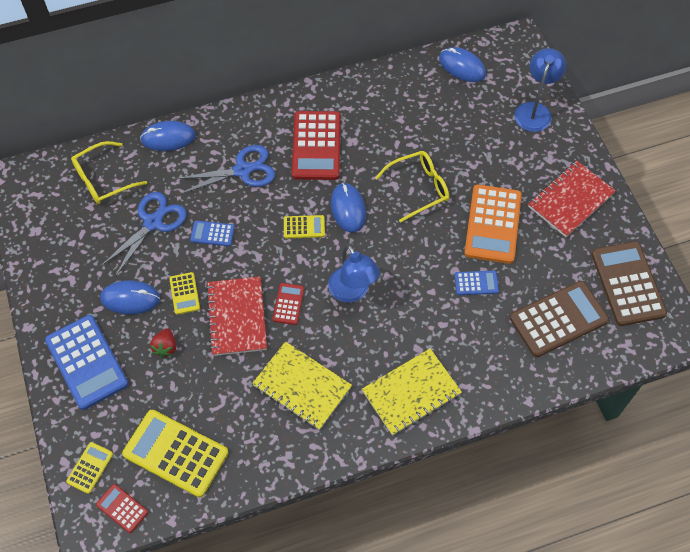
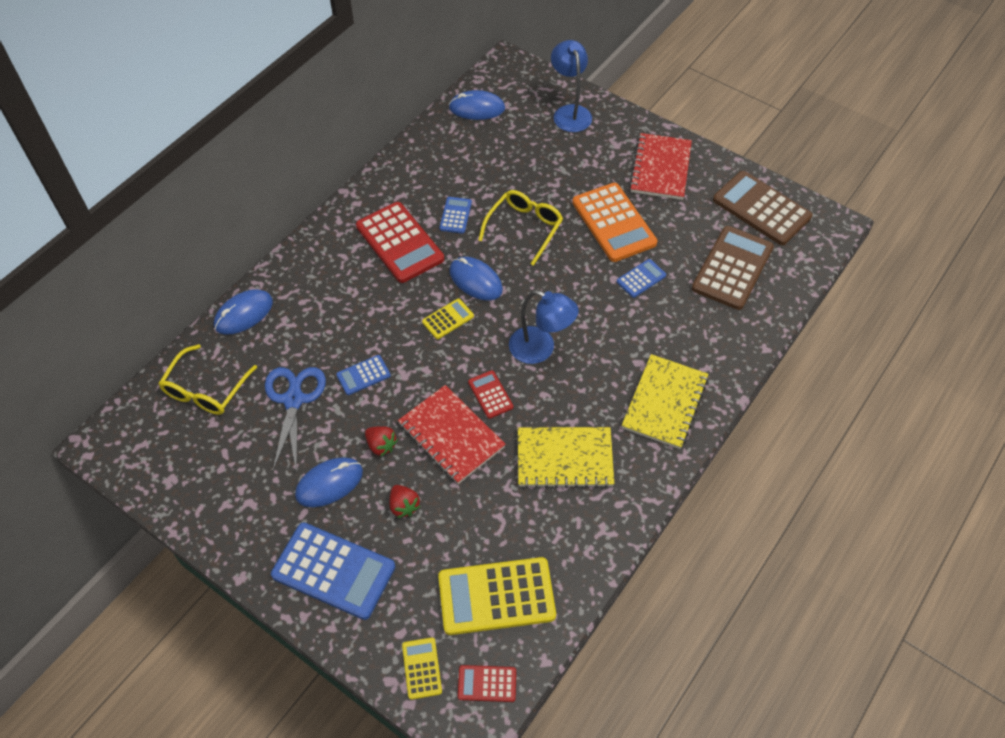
camera: 35 degrees left, 5 degrees down
yellow calculator [169,272,200,315] -> red strawberry [365,426,398,457]
blue scissors [176,145,275,194] -> none
none -> blue calculator [440,197,472,234]

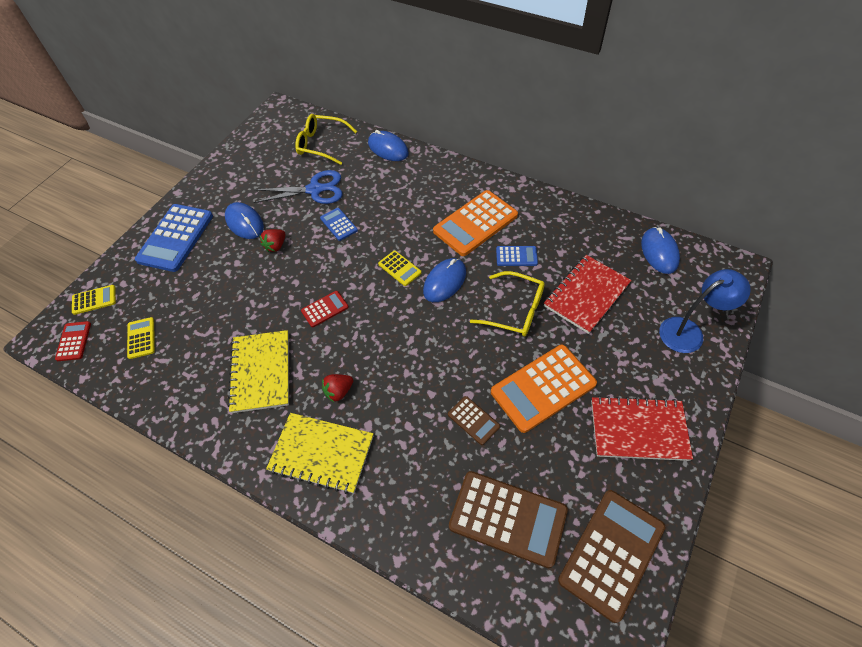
camera: 85 degrees right, 0 degrees up
red calculator [356,202,444,283] -> orange calculator [433,190,518,256]
red strawberry [389,485,420,518] -> red strawberry moved to [322,374,353,402]
red notebook [398,385,506,484] -> red notebook moved to [544,255,631,334]
yellow calculator [438,557,556,635] -> yellow calculator [127,317,155,359], size x0.49
blue lamp [509,290,579,364] -> none
blue calculator [617,259,666,298] -> brown calculator [448,396,500,445]

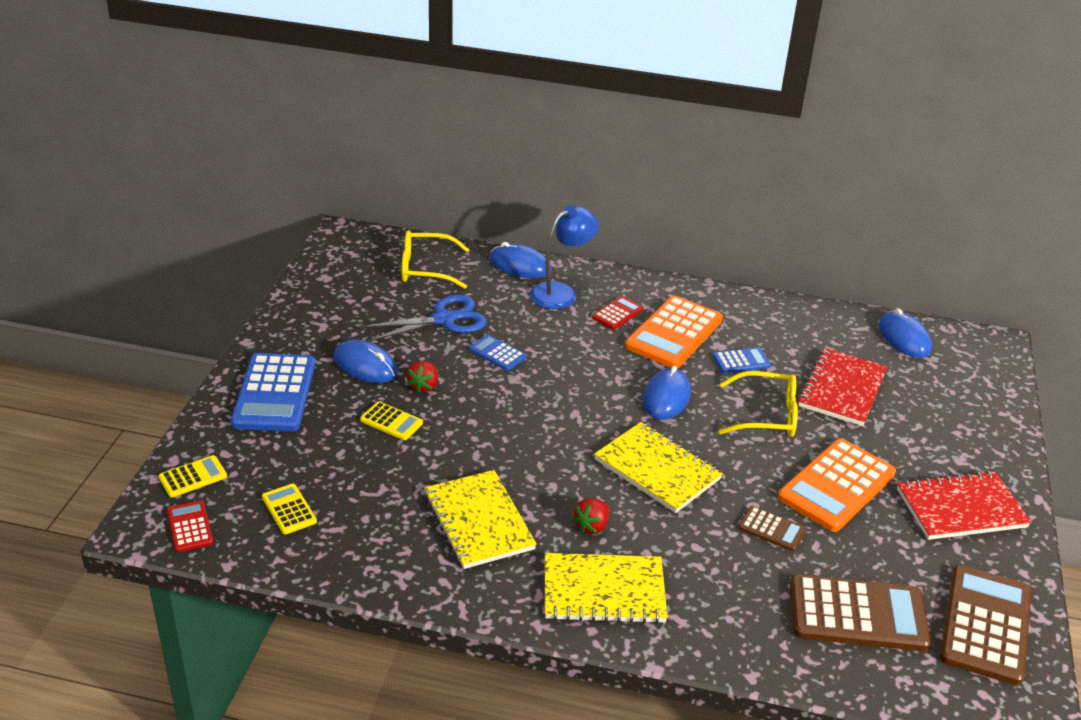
camera: 20 degrees left, 20 degrees down
red calculator [301,291,348,327] -> red calculator moved to [592,296,644,330]
yellow calculator [378,250,422,286] -> yellow calculator moved to [360,401,423,440]
blue lamp [659,269,751,353] -> blue lamp moved to [530,206,599,309]
none -> yellow notebook [594,422,723,513]

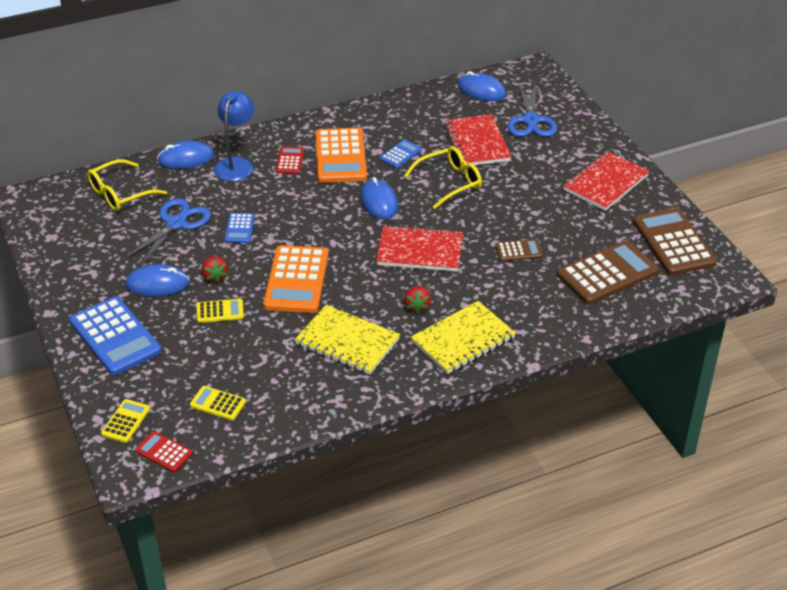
camera: 35 degrees left, 5 degrees up
blue calculator [469,334,526,371] -> blue calculator turned 90 degrees counterclockwise [225,213,255,243]
yellow notebook [594,422,723,513] -> red notebook [376,225,463,272]
orange calculator [778,439,896,532] -> orange calculator moved to [263,245,329,313]
none -> blue scissors [508,83,557,137]

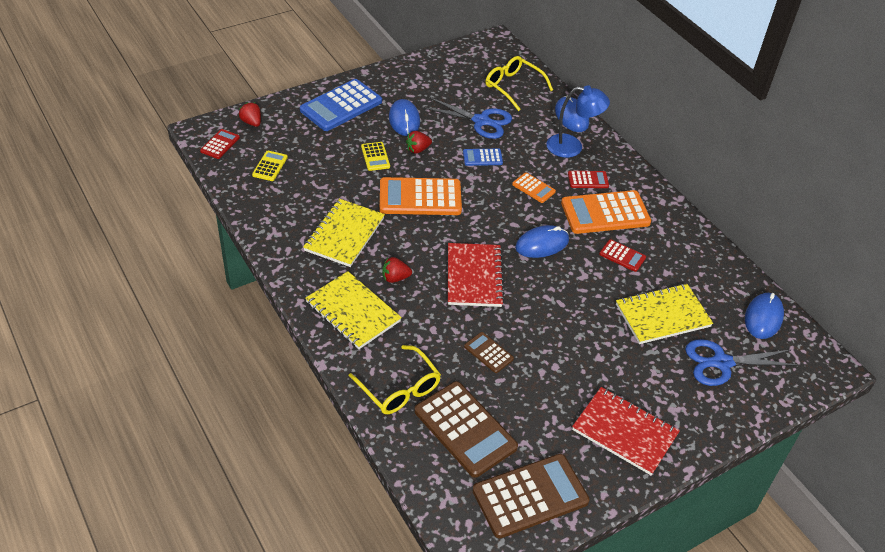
camera: 80 degrees right, 5 degrees up
yellow calculator [101,399,150,443] -> red strawberry [239,102,261,127]
blue calculator [380,140,422,168] -> red calculator [599,239,646,272]
yellow glasses [404,146,482,209] -> yellow glasses moved to [349,345,441,414]
red notebook [444,114,512,167] -> yellow notebook [616,284,713,344]
brown calculator [495,239,543,261] -> brown calculator turned 150 degrees clockwise [464,332,514,373]
none -> orange calculator [512,173,556,203]

